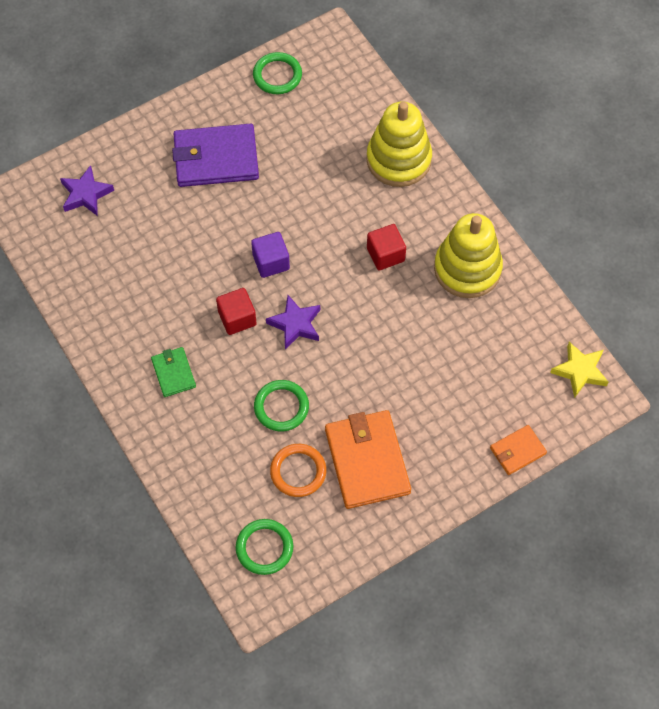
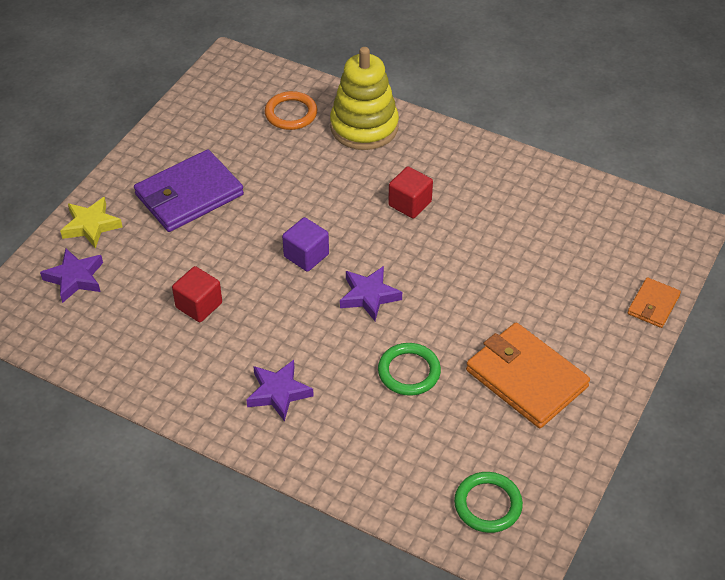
camera: 30 degrees left, 15 degrees down
green wallet [151,347,196,397] -> purple star [246,360,314,422]
red cube [216,288,257,335] -> red cube moved to [172,266,222,322]
green ring [253,52,302,94] -> none
orange ring [270,444,326,497] -> orange ring moved to [265,91,317,130]
yellow stacking toy [434,213,503,298] -> none
yellow star [550,342,609,398] -> yellow star moved to [60,197,122,249]

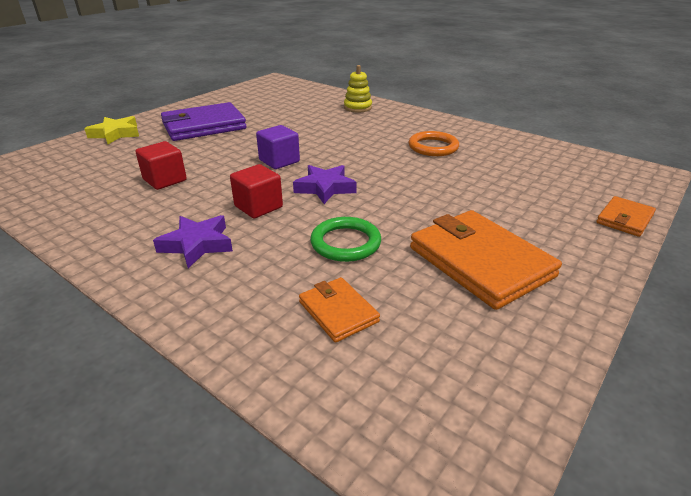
camera: 10 degrees right, 15 degrees down
purple star [40,249,103,303] -> none
orange ring [265,91,317,130] -> orange ring moved to [409,131,459,156]
yellow stacking toy [330,47,399,150] -> yellow stacking toy [344,65,372,112], size x0.53
red cube [388,166,433,218] -> red cube moved to [230,164,283,218]
green ring [454,472,523,533] -> none
none -> orange wallet [299,277,380,343]

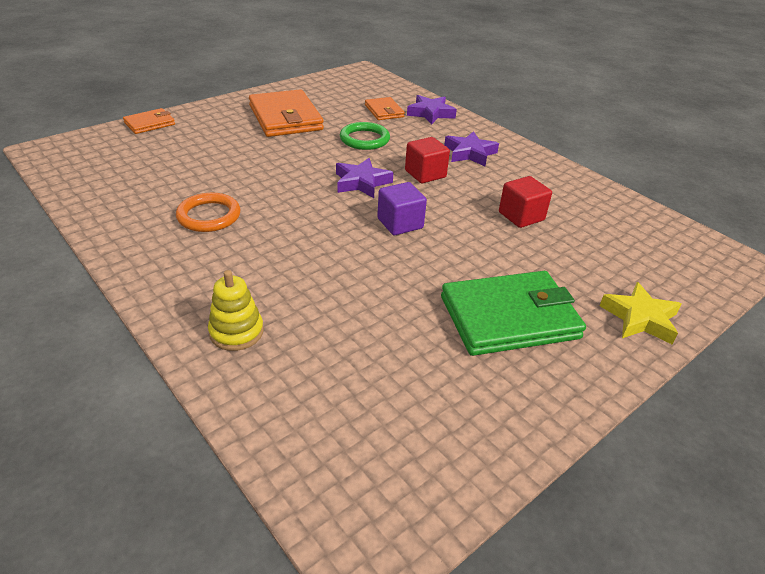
camera: 170 degrees left, 5 degrees up
purple wallet [161,102,247,141] -> green wallet [441,271,586,356]
none -> purple star [407,95,457,125]

